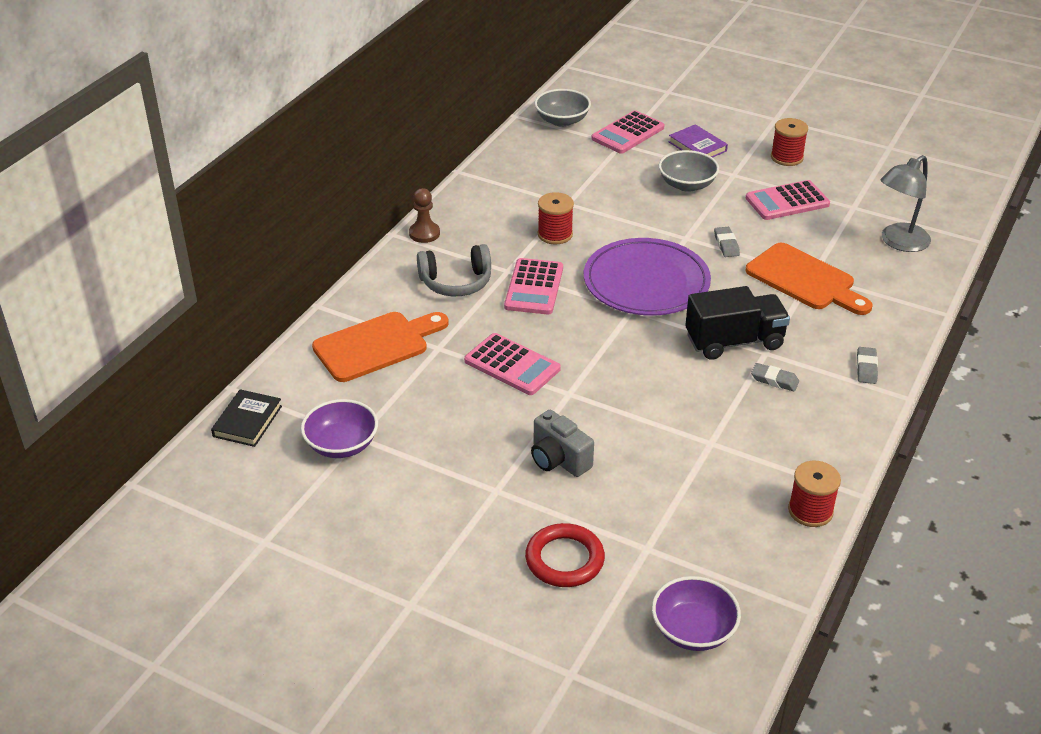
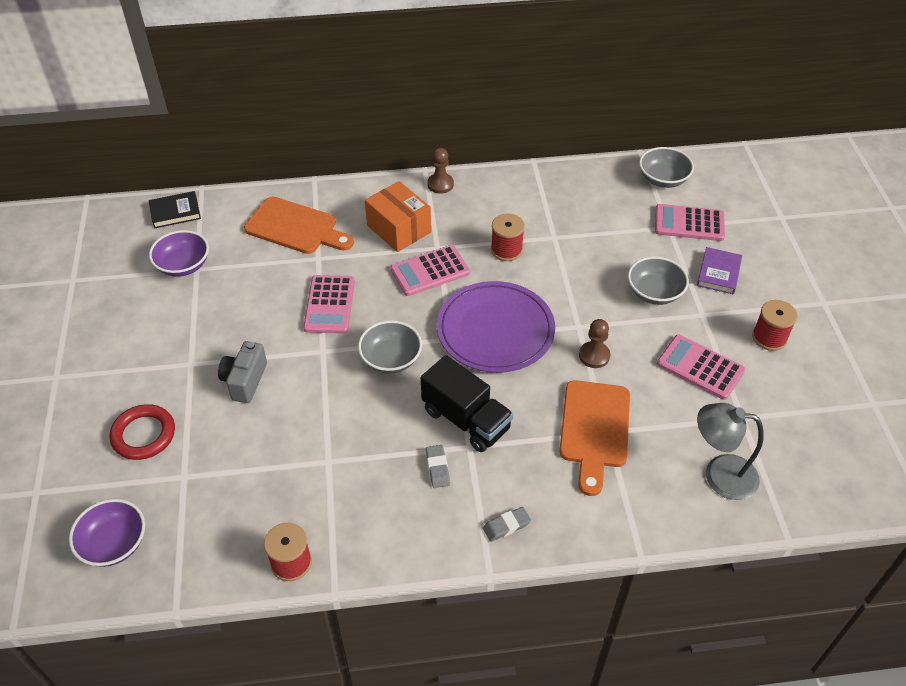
camera: 55 degrees right, 10 degrees up
grey headphones [417,244,491,296] -> orange box [365,181,431,252]
grey eraser [714,227,740,257] -> brown pawn [579,319,610,368]
none -> grey bowl [358,321,422,373]

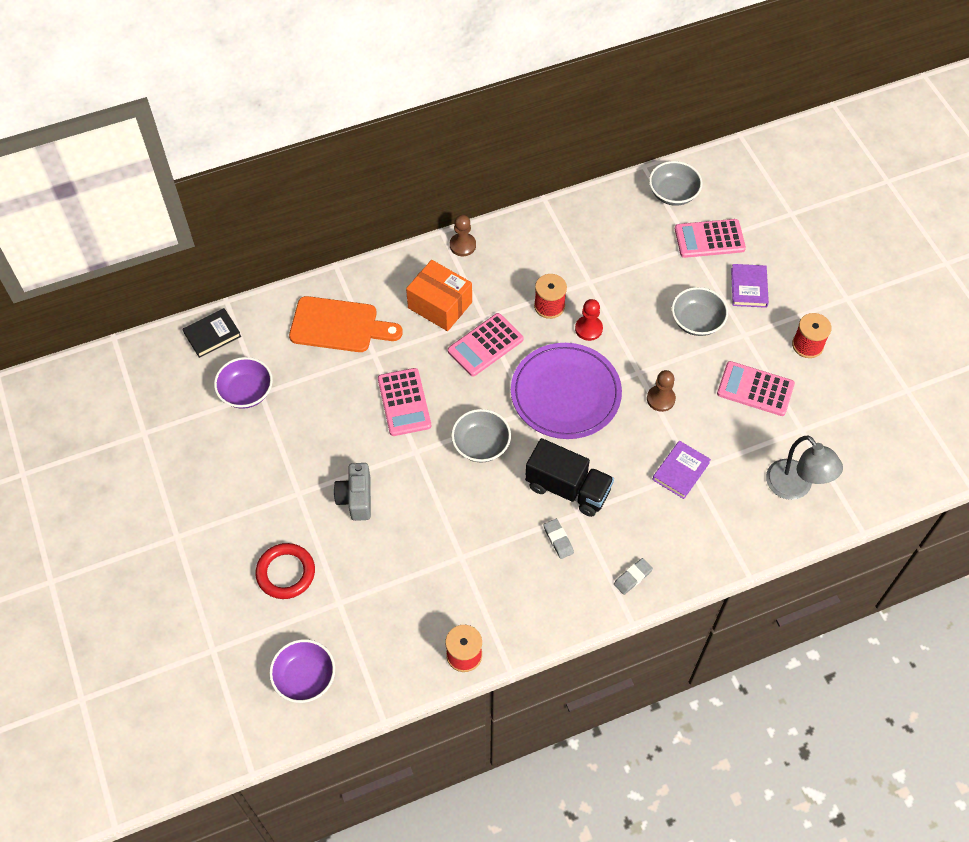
camera: 15 degrees left, 10 degrees up
orange cutting board [559,380,630,496] -> purple book [652,441,711,499]
grey lamp [697,403,764,500] -> grey lamp turned 120 degrees counterclockwise [766,436,843,500]
none -> red pawn [575,299,603,341]

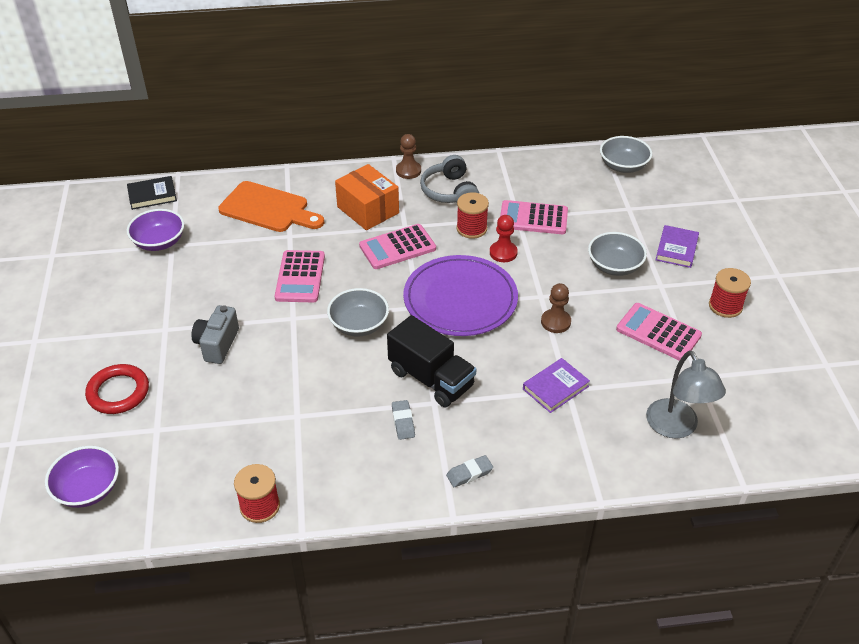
camera: 15 degrees right, 15 degrees down
pink calculator [675,219,746,258] -> pink calculator moved to [500,200,568,234]
none -> grey headphones [420,155,479,203]

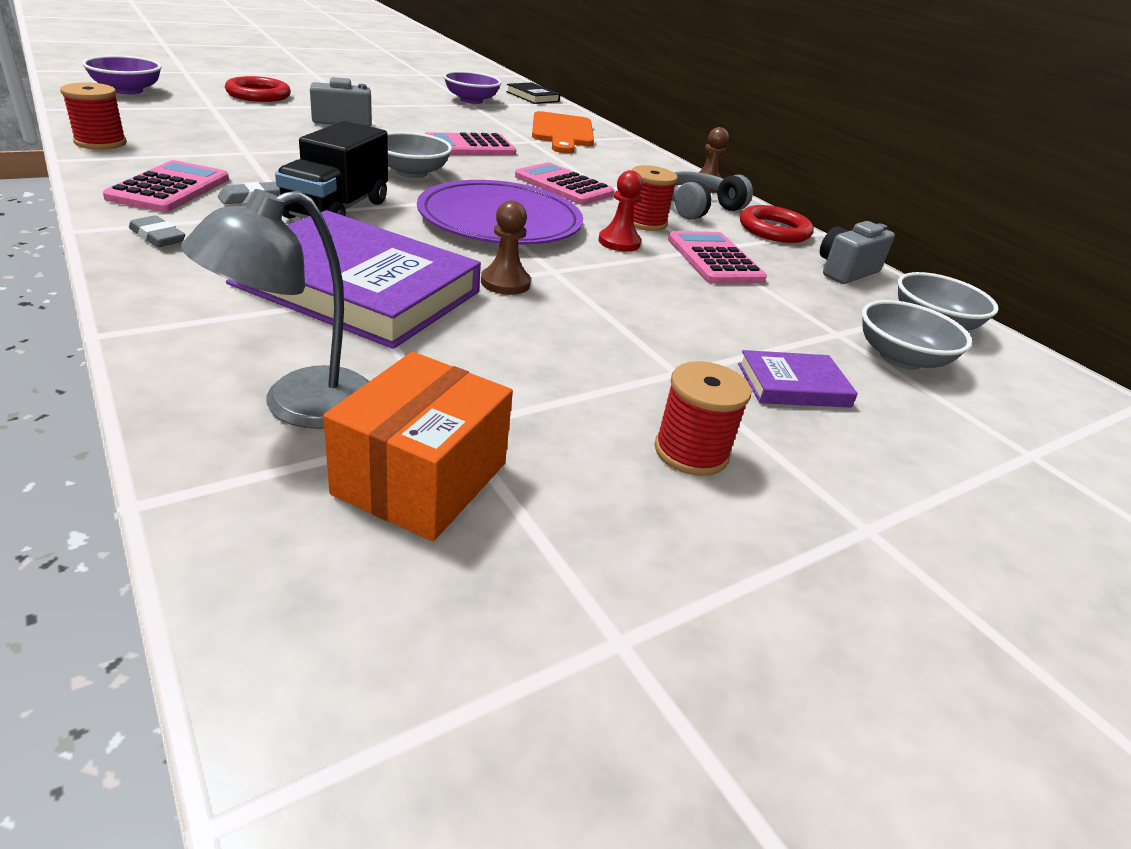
camera: 60 degrees right, 10 degrees down
orange box [335,164,399,230] -> orange box moved to [323,352,513,541]
purple book [523,358,590,413] -> purple book [226,210,481,349], size x2.18
grey bowl [588,232,647,276] -> grey bowl moved to [862,300,972,370]
pink calculator [616,303,702,361] -> pink calculator moved to [103,160,229,212]
none -> red ring [740,205,814,243]
none -> grey camera [820,221,895,284]

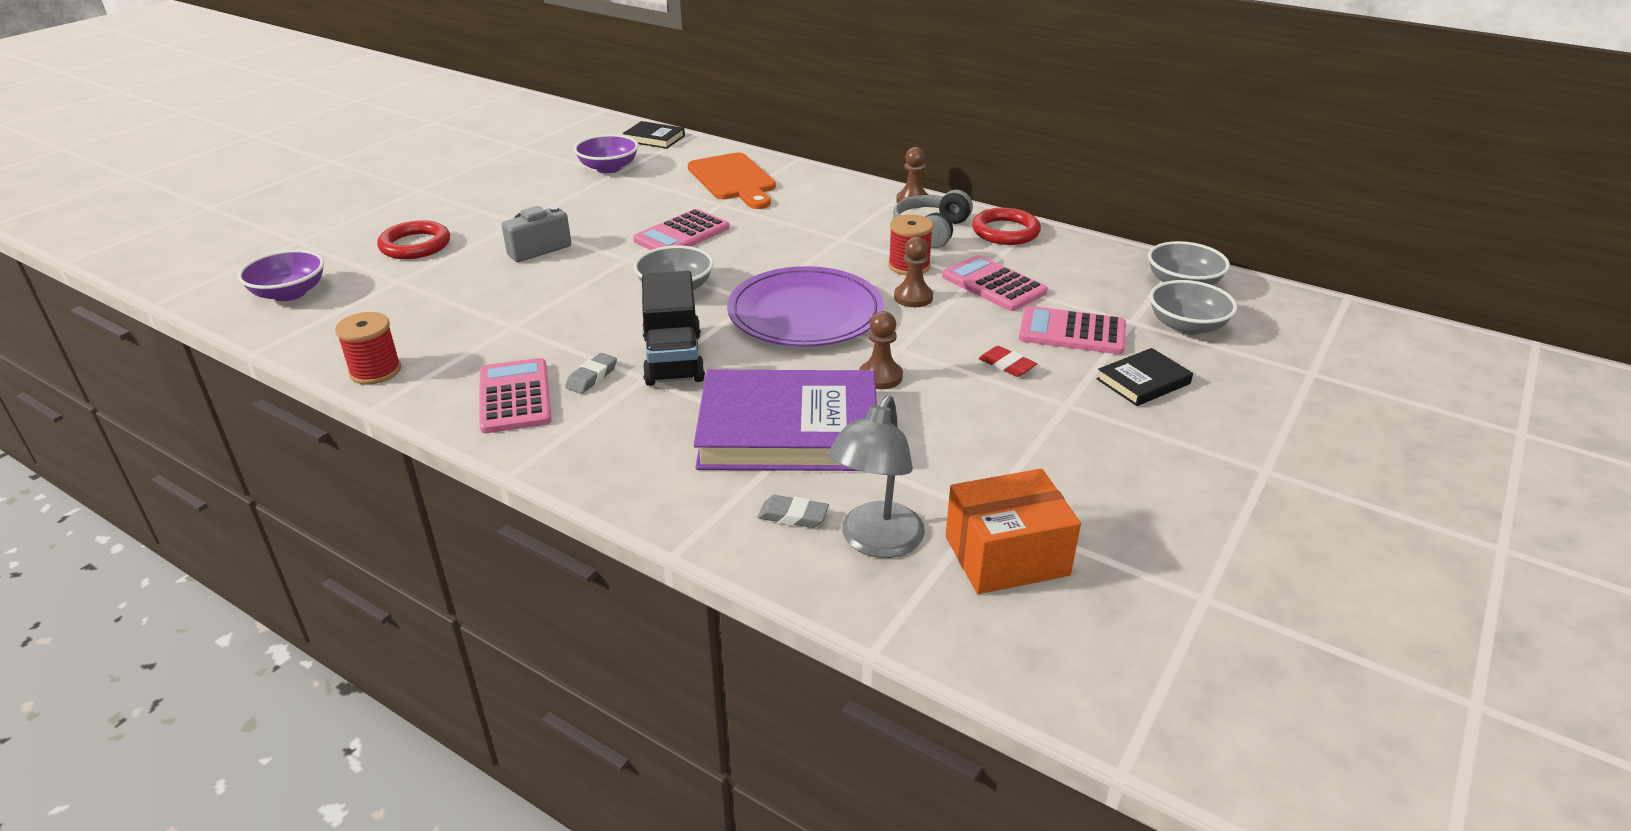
camera: 20 degrees left, 0 degrees up
grey eraser [129,215,185,247] -> grey eraser moved to [758,495,829,528]
orange box [323,352,513,541] -> orange box turned 75 degrees clockwise [945,469,1081,594]
pink calculator [515,162,614,205] -> pink calculator moved to [1019,306,1126,354]
red pawn [598,170,643,252] -> brown pawn [894,237,933,307]
red spool [655,361,751,476] -> none
purple book [738,350,858,408] -> black book [1096,348,1193,406]
grey camera [820,221,895,284] -> none
none -> red eraser [979,346,1037,377]

